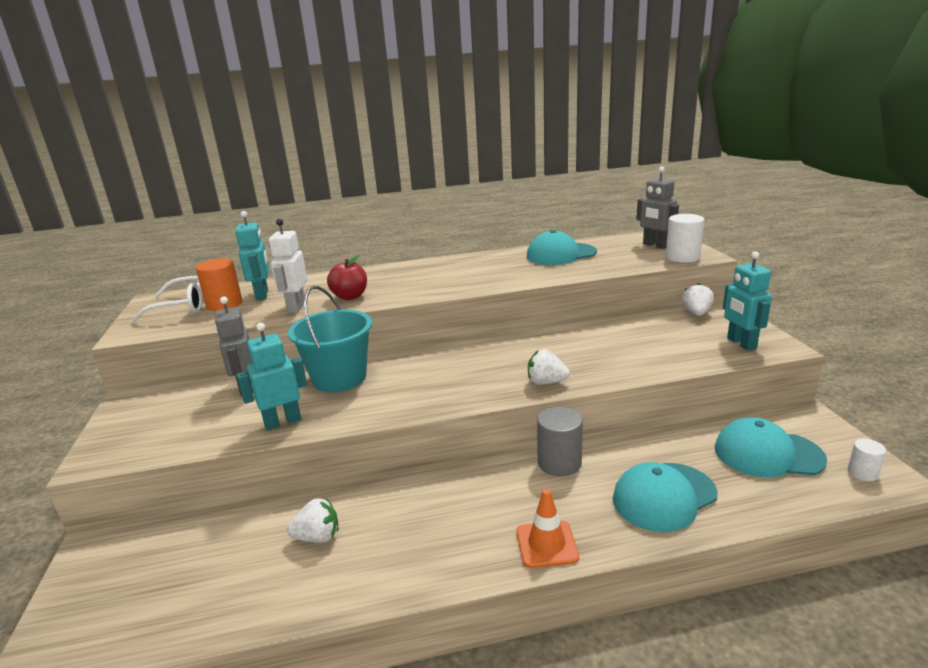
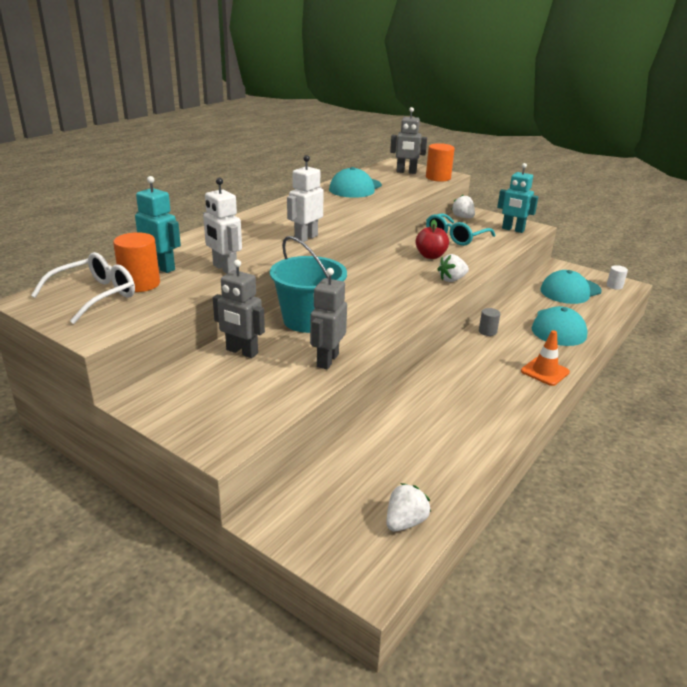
camera: 45 degrees left, 5 degrees up
turquoise robot [237,323,307,430] -> grey robot [310,268,347,369]
white strawberry [287,498,338,543] -> white strawberry moved to [387,483,431,531]
red apple [327,255,367,300] -> red apple moved to [416,220,449,259]
grey cylinder [537,406,583,476] -> grey cylinder [479,308,500,336], size x0.57
white cylinder [666,214,705,263] -> orange cylinder [426,143,455,182]
none -> white robot [287,155,324,242]
none -> turquoise glasses [426,213,496,246]

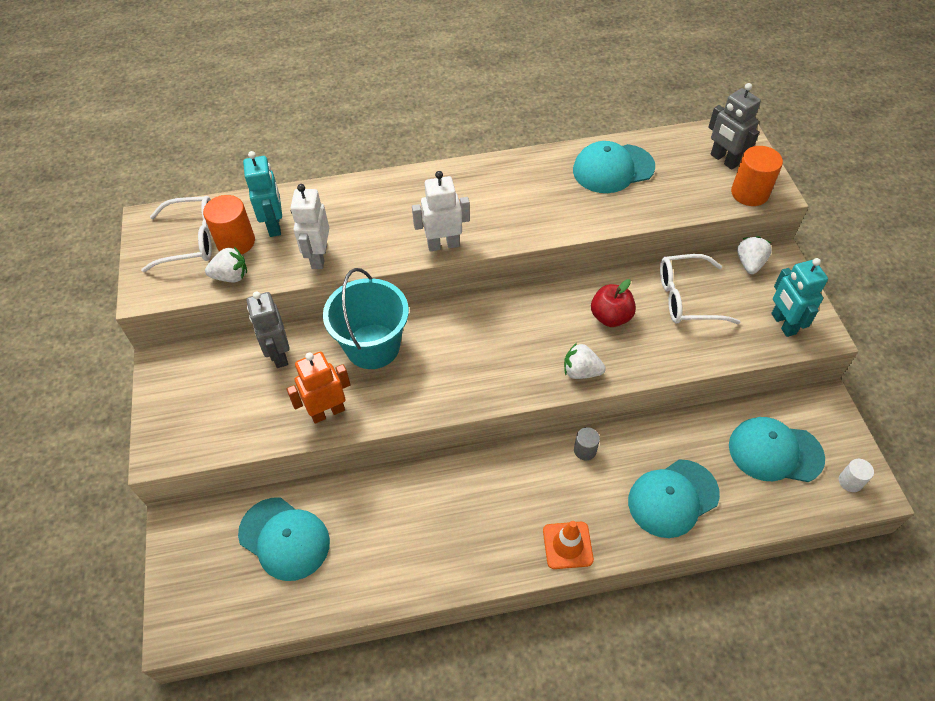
camera: 45 degrees right, 25 degrees up
grey robot [310,268,347,369] -> orange robot [286,352,351,424]
white strawberry [387,483,431,531] -> white strawberry moved to [205,247,247,282]
turquoise glasses [426,213,496,246] -> white glasses [660,254,740,324]
none -> turquoise cap [238,497,330,581]

